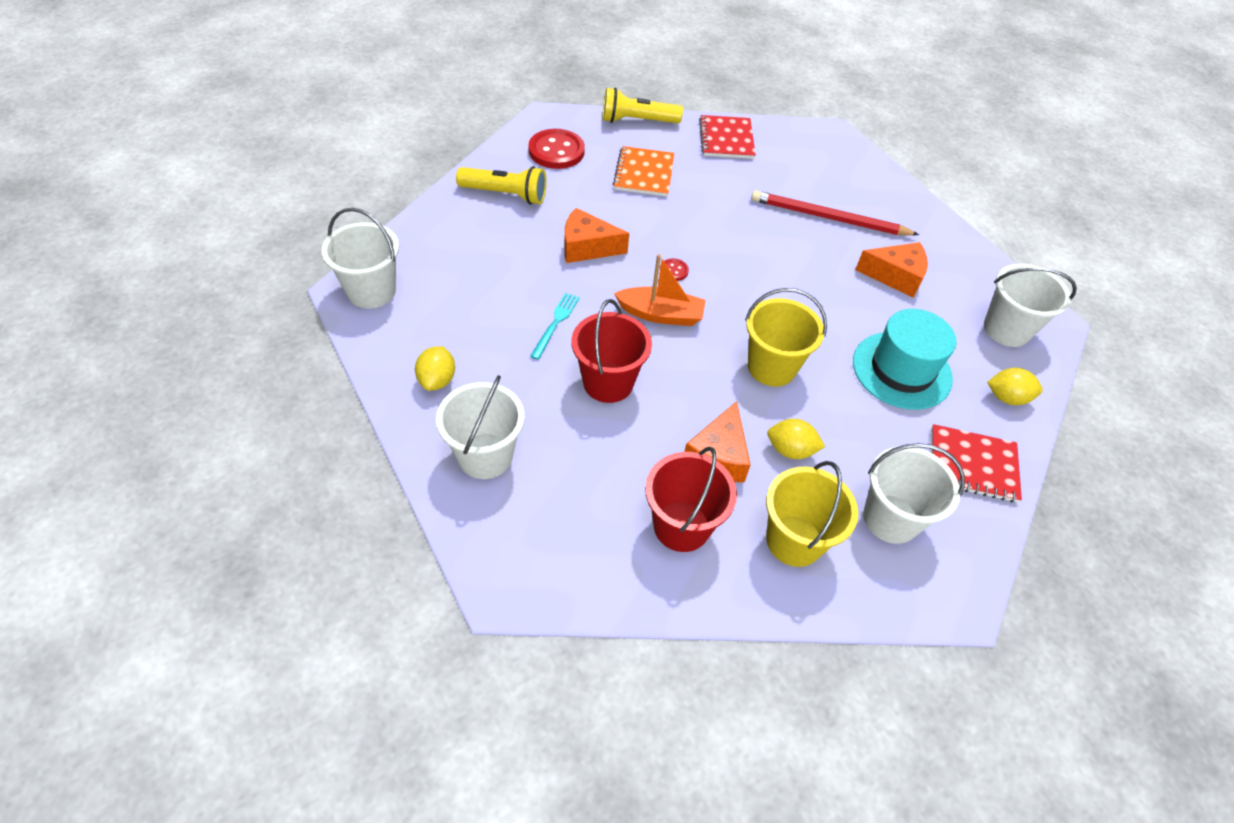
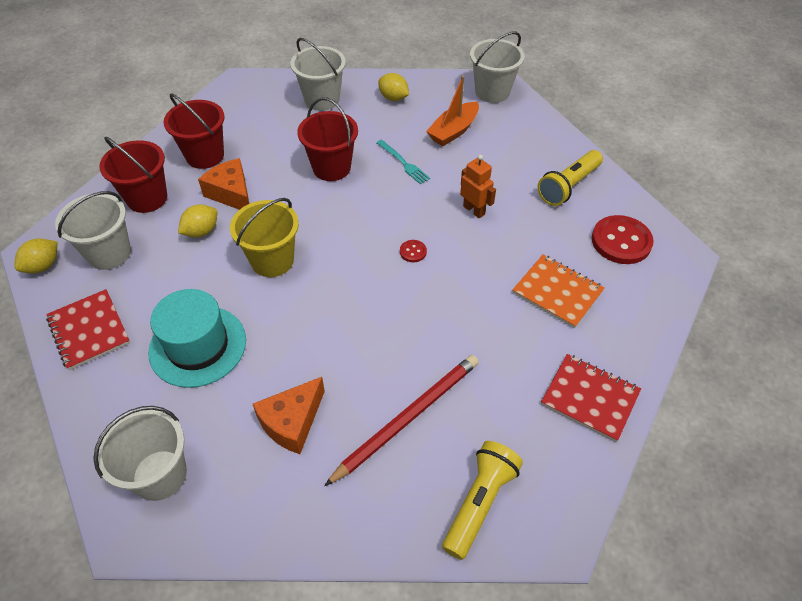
camera: 125 degrees right, 0 degrees up
orange cheese [564,208,629,263] -> orange robot [460,155,496,218]
yellow flashlight [603,88,683,123] -> yellow flashlight moved to [442,441,523,560]
orange boat [614,254,706,326] -> orange boat moved to [426,76,479,146]
yellow bucket [766,461,858,567] -> red bucket [99,137,167,213]
red notebook [931,424,1022,503] -> red notebook turned 75 degrees counterclockwise [46,289,130,370]
yellow lemon [987,368,1043,405] -> yellow lemon moved to [14,238,57,273]

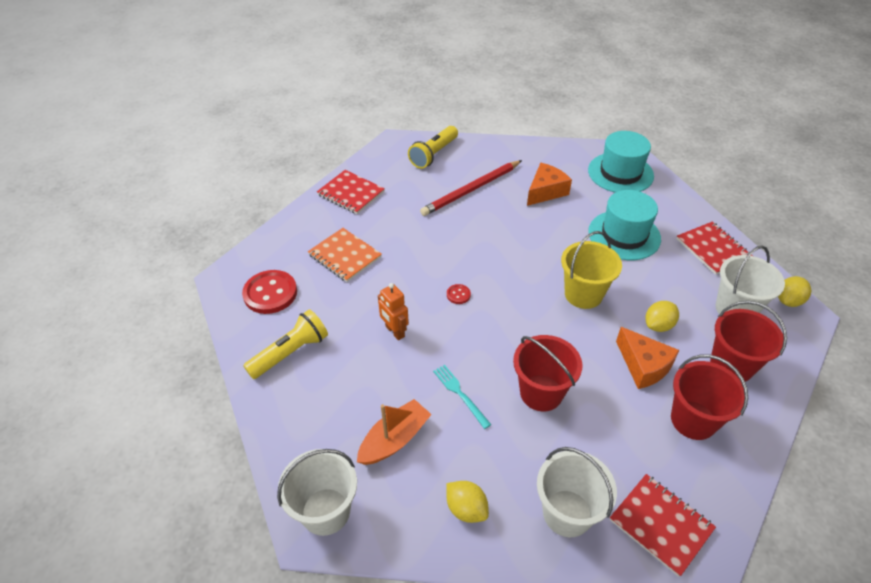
camera: 175 degrees left, 5 degrees down
white bucket [93,406,187,501] -> turquoise hat [588,131,654,193]
none -> red notebook [610,474,716,577]

